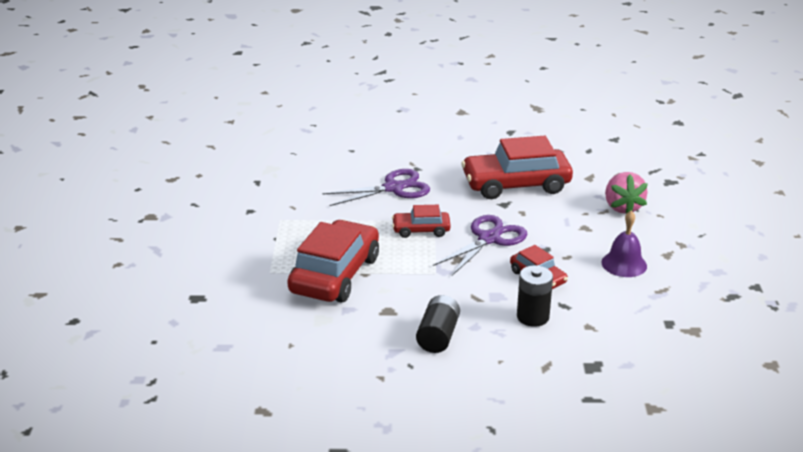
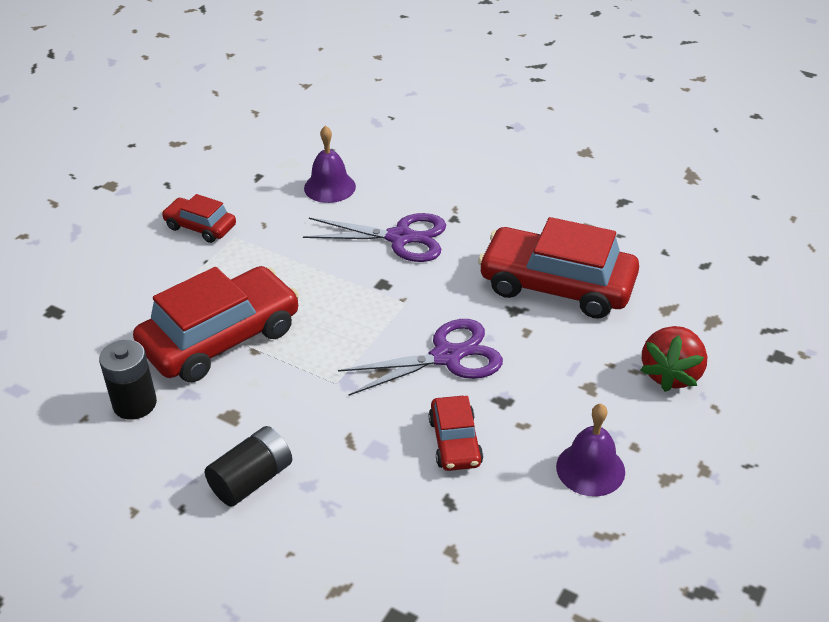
camera: 30 degrees right, 10 degrees up
red car [392,205,451,238] -> red car moved to [162,194,236,243]
black battery [517,265,553,327] -> black battery moved to [99,340,157,420]
pink strawberry [605,172,648,214] -> red strawberry [641,326,707,392]
none -> purple bell [304,125,356,203]

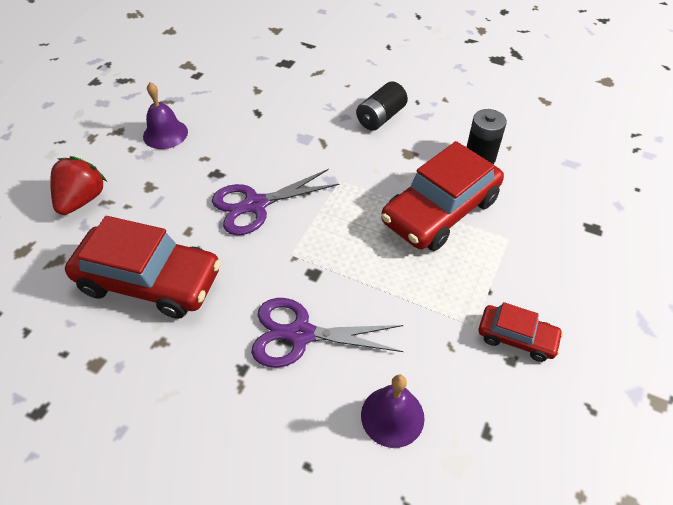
camera: 175 degrees right, 10 degrees up
red car [429,396,483,471] -> none

